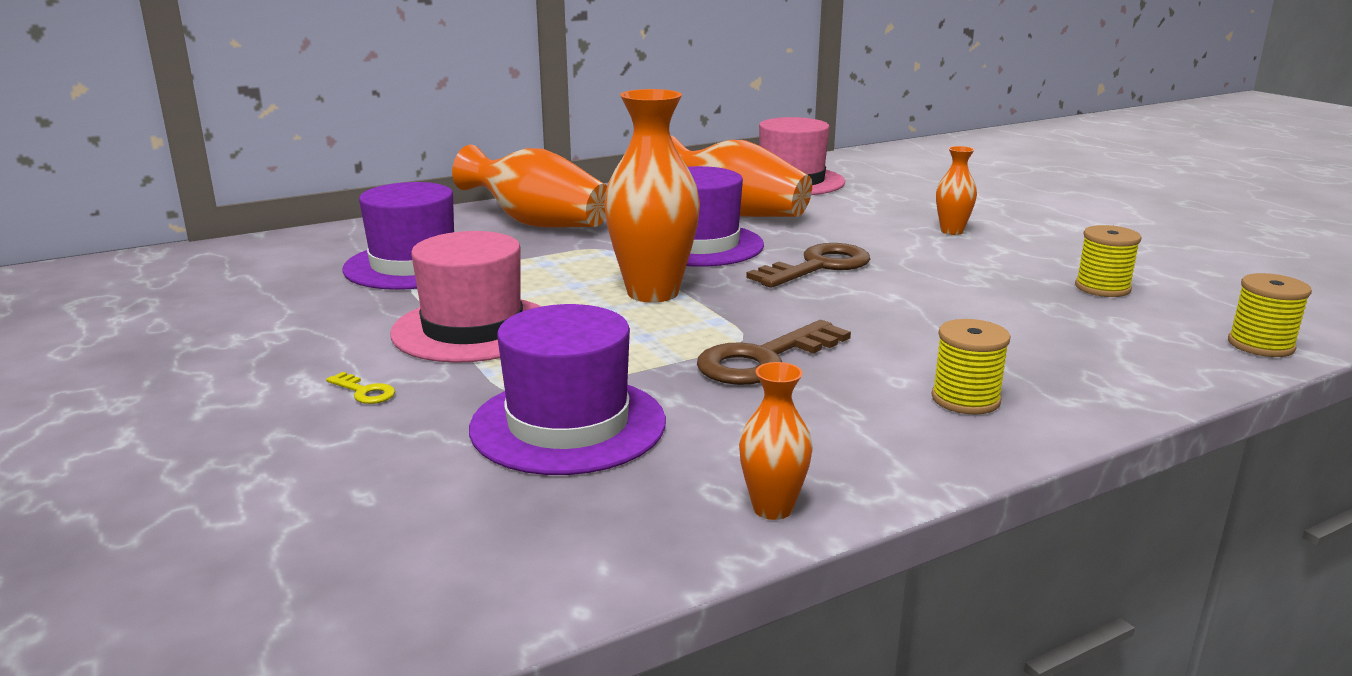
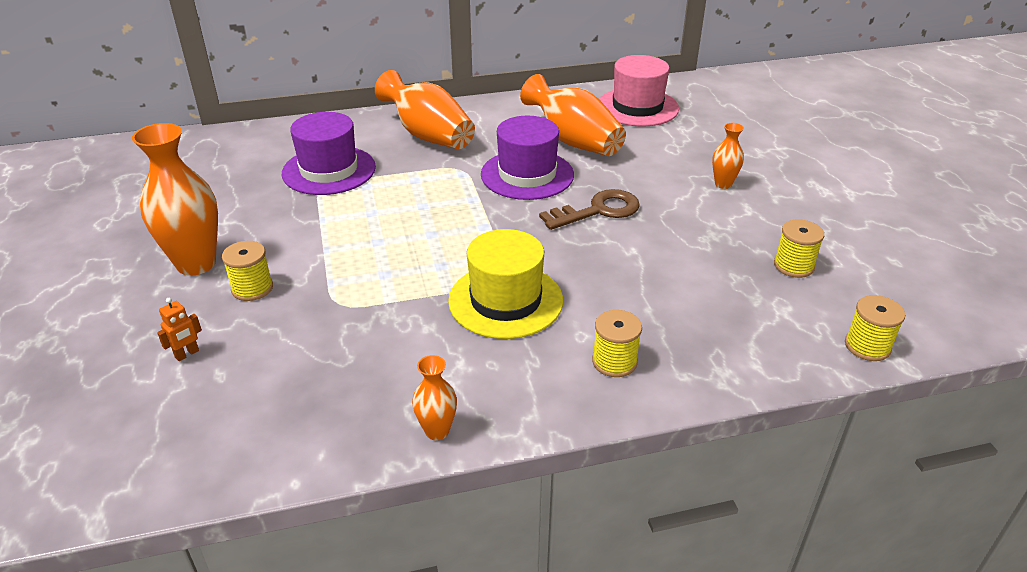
camera: 15 degrees right, 15 degrees up
yellow key [326,372,395,404] -> yellow spool [222,241,273,301]
pink hat [390,231,541,363] -> none
purple hat [469,304,666,475] -> none
orange vase [604,89,700,302] -> orange vase moved to [132,123,218,276]
brown key [697,320,851,385] -> yellow hat [448,229,563,339]
none -> orange robot [157,298,202,361]

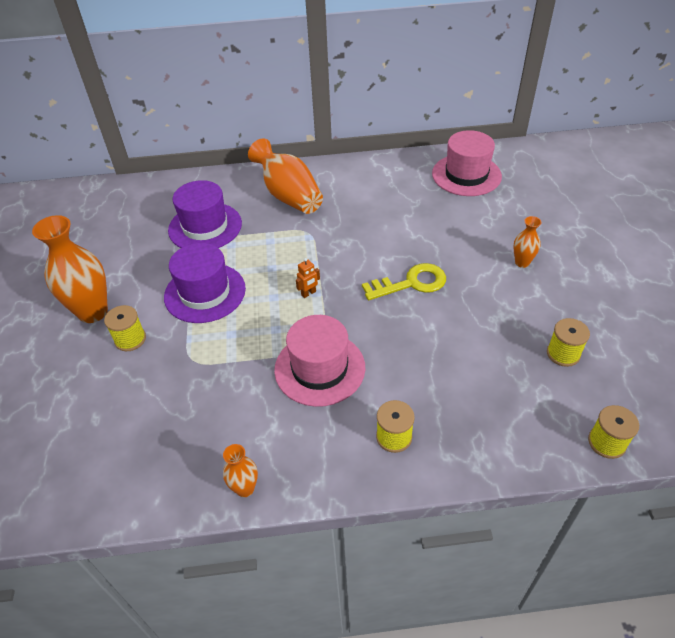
camera: 10 degrees right, 10 degrees up
orange robot [157,298,202,361] -> orange robot moved to [296,258,320,298]
yellow hat [448,229,563,339] -> pink hat [274,315,365,407]
purple hat [481,116,574,200] -> purple hat moved to [164,243,246,323]
orange vase [520,74,626,156] -> none
brown key [539,189,640,230] -> yellow key [362,263,446,300]

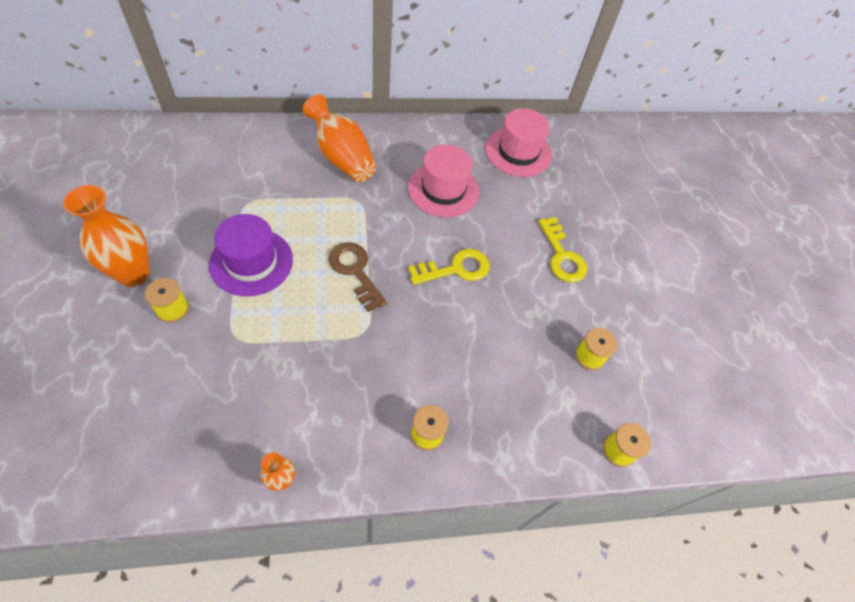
camera: 10 degrees left, 10 degrees up
purple hat [168,180,242,248] -> none
pink hat [274,315,365,407] -> pink hat moved to [408,144,479,217]
orange robot [296,258,320,298] -> brown key [329,242,387,312]
orange vase [513,216,542,268] -> yellow key [538,217,587,282]

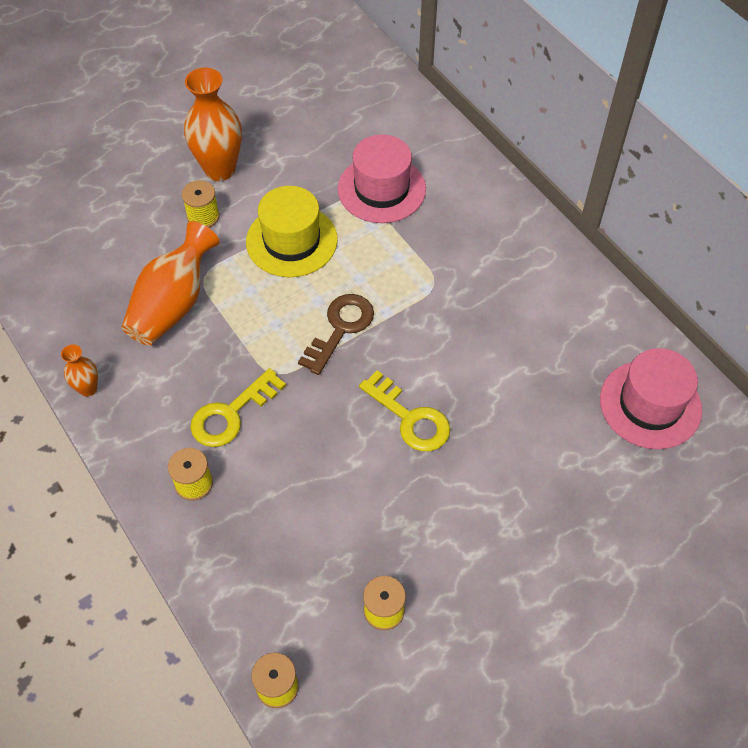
camera: 70 degrees right, 0 degrees up
purple hat [209,214,293,296] -> yellow hat [246,186,338,277]
orange vase [302,94,376,182] -> orange vase moved to [122,221,220,346]
pink hat [408,144,479,217] -> pink hat moved to [338,134,426,223]
yellow key [538,217,587,282] -> yellow key moved to [190,368,286,447]

